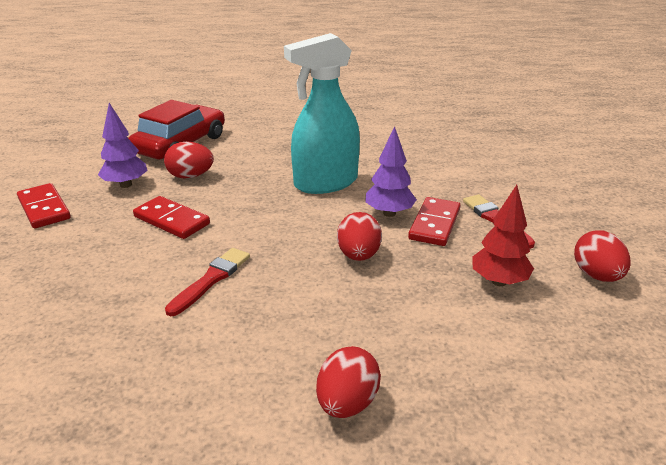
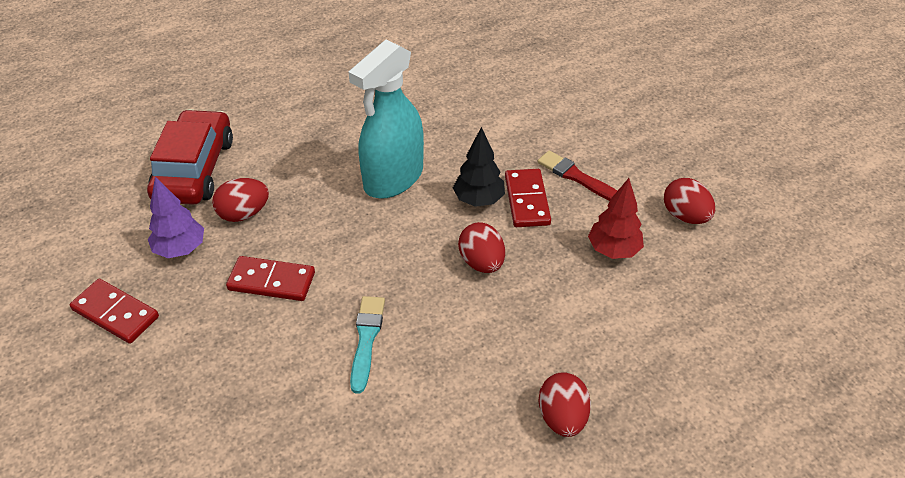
camera: 25 degrees left, 15 degrees up
red brush [165,248,250,316] -> turquoise brush [350,296,385,394]
purple tree [365,126,417,217] -> black tree [453,127,505,207]

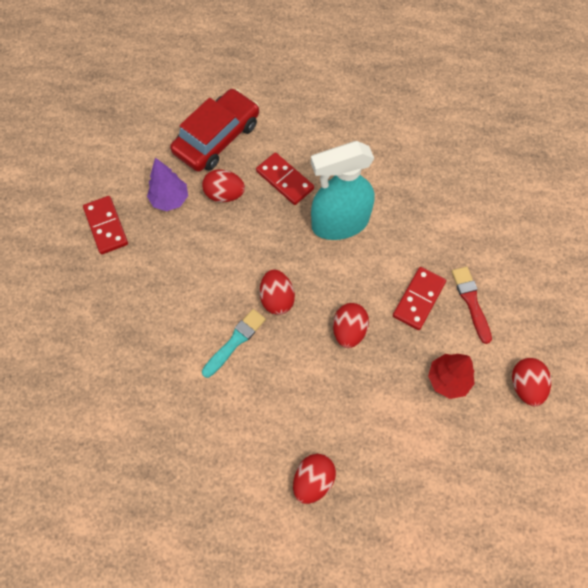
camera: 35 degrees right, 20 degrees up
red domino [226,256,315,301] -> red domino moved to [256,153,314,205]
black tree [453,127,505,207] -> none
none -> red egg [260,269,295,315]

